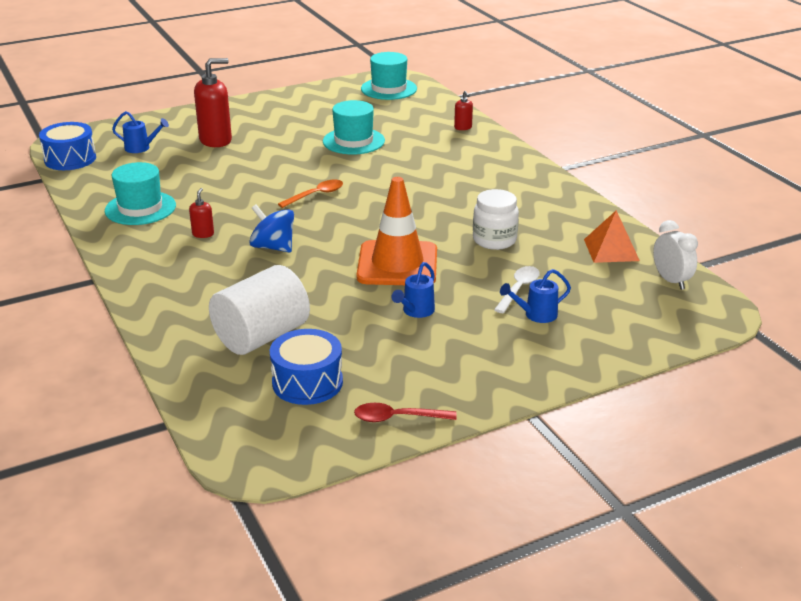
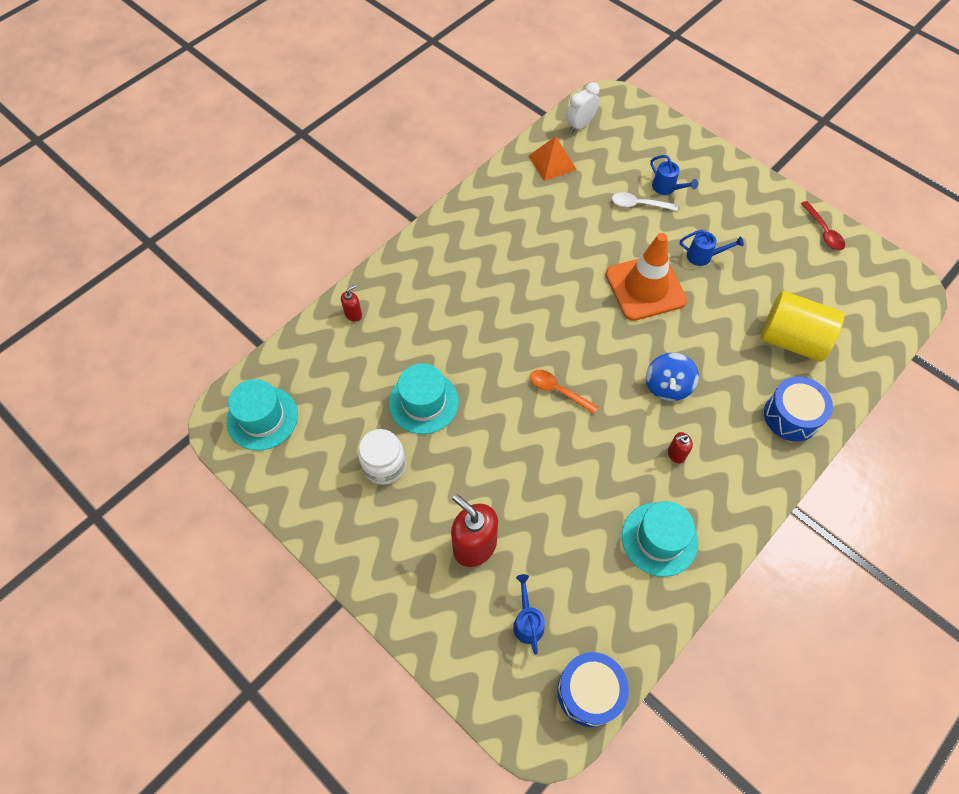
camera: 110 degrees left, 30 degrees up
white cylinder [209,265,310,355] -> yellow cylinder [761,291,844,362]
blue drum [270,329,343,405] -> blue drum moved to [764,377,833,442]
white jar [473,189,519,250] -> white jar moved to [358,429,406,485]

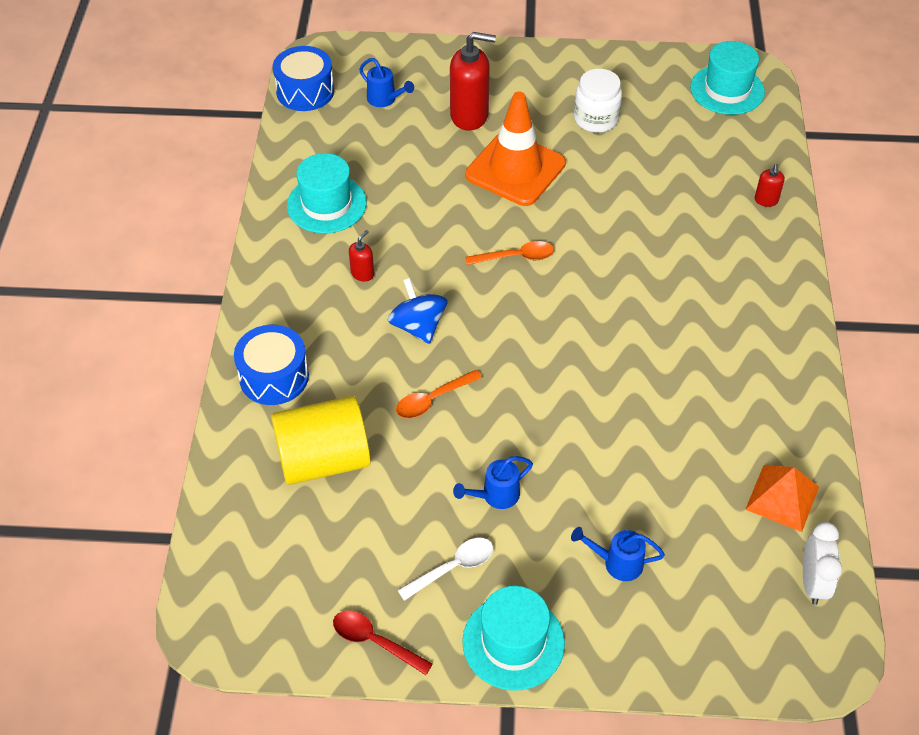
camera: 140 degrees right, 10 degrees down
turquoise hat [389,363,459,434] -> turquoise hat moved to [462,586,565,691]
orange traffic cone [606,233,687,321] -> orange traffic cone moved to [465,91,566,206]
white spoon [612,192,678,211] -> white spoon moved to [397,538,493,601]
none -> orange spoon [396,370,482,418]

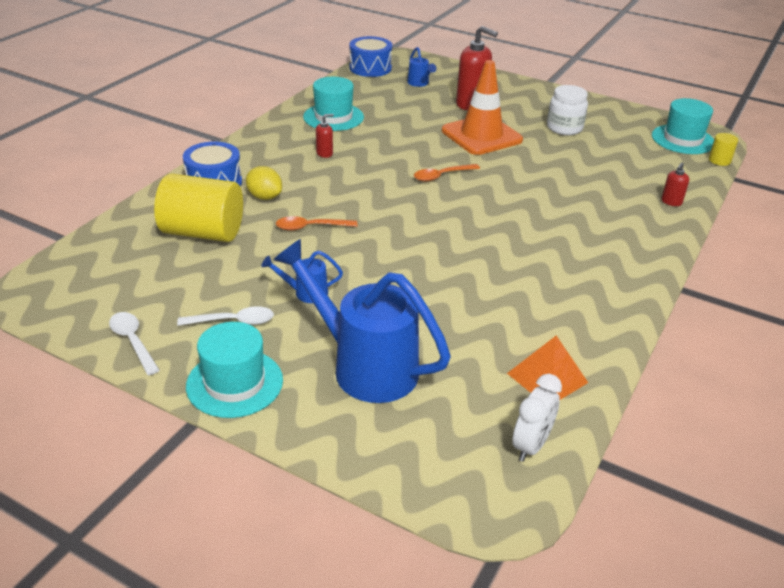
camera: 25 degrees right, 15 degrees down
red spoon [333,611,433,675] -> white spoon [109,312,160,375]
blue spinning top [387,278,448,344] -> none
orange spoon [465,241,554,265] -> orange spoon turned 135 degrees clockwise [414,164,480,182]
blue watering can [571,527,665,581] -> blue watering can [273,239,451,403], size x2.30
none -> yellow lemon [246,166,282,200]
none -> yellow cylinder [709,133,738,166]

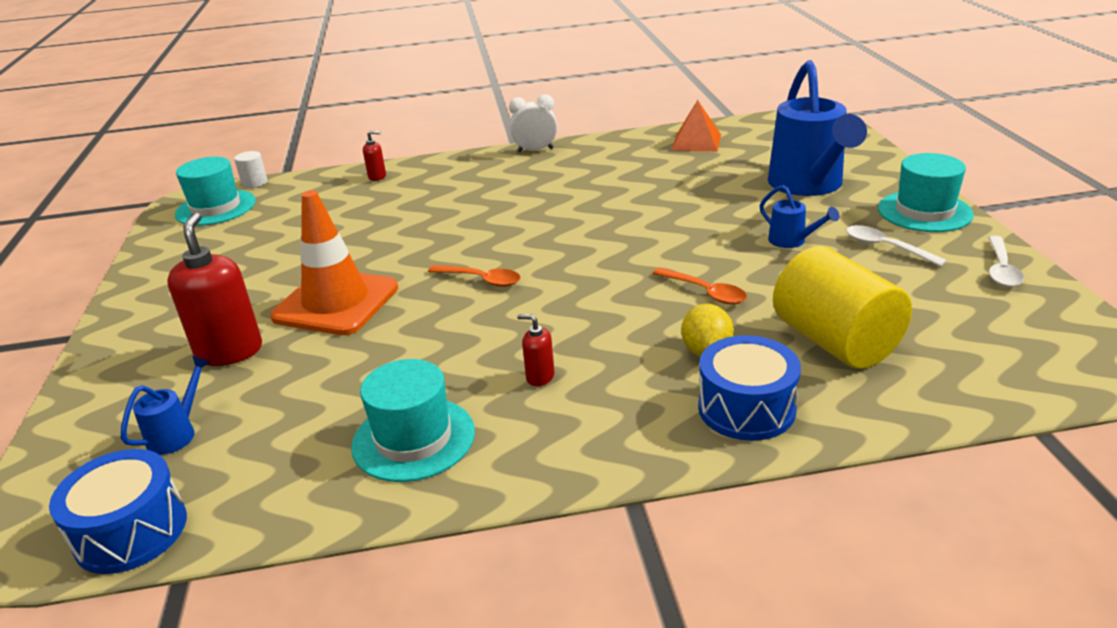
camera: 125 degrees left, 5 degrees down
white clock [512,374,562,462] -> white clock moved to [509,95,557,153]
white jar [547,85,588,135] -> none
yellow cylinder [709,133,738,166] -> white cylinder [234,151,268,188]

